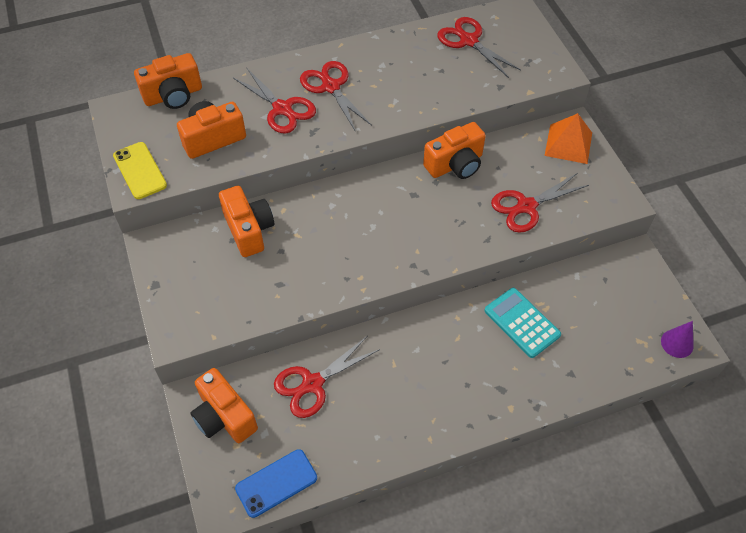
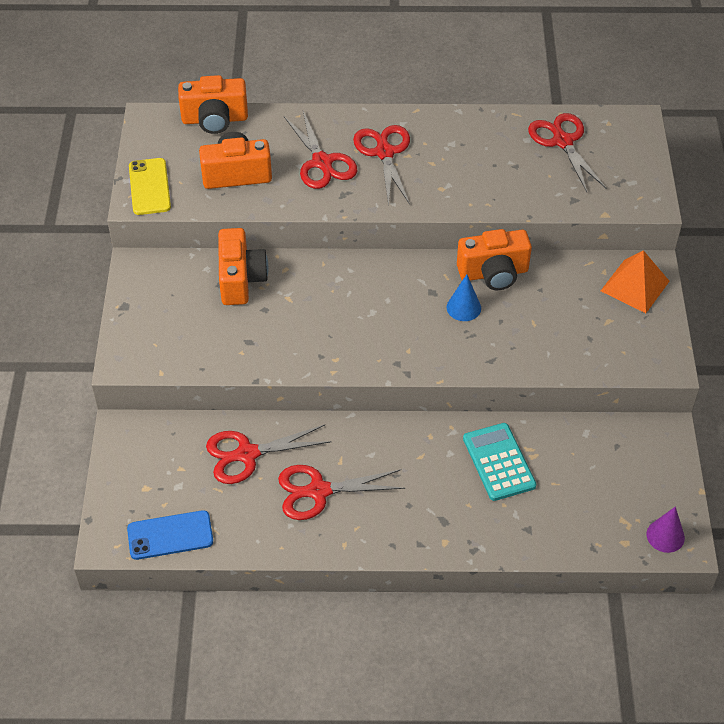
camera: 20 degrees right, 5 degrees down
orange camera [190,368,258,443] -> none
red scissors [491,173,589,233] -> red scissors moved to [278,465,405,520]
none -> blue cone [447,274,481,321]

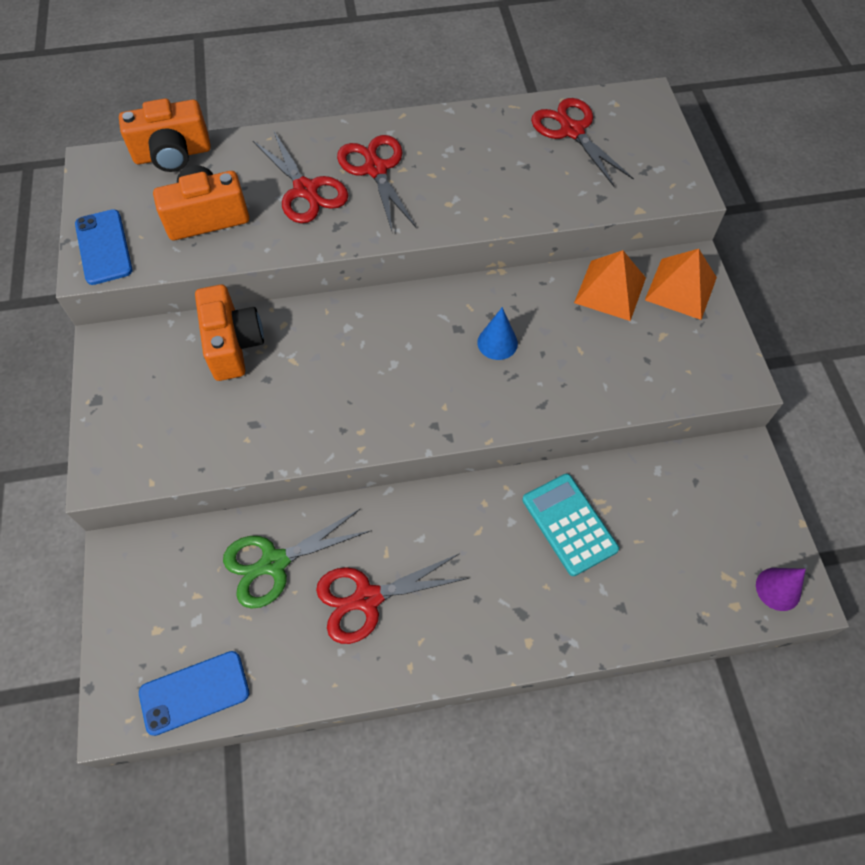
camera: 10 degrees left, 10 degrees up
yellow phone [129,158,171,215] -> blue phone [75,209,133,285]
red scissors [206,425,331,484] -> green scissors [223,508,372,609]
orange camera [457,229,532,290] -> none
none -> orange pyramid [574,250,646,321]

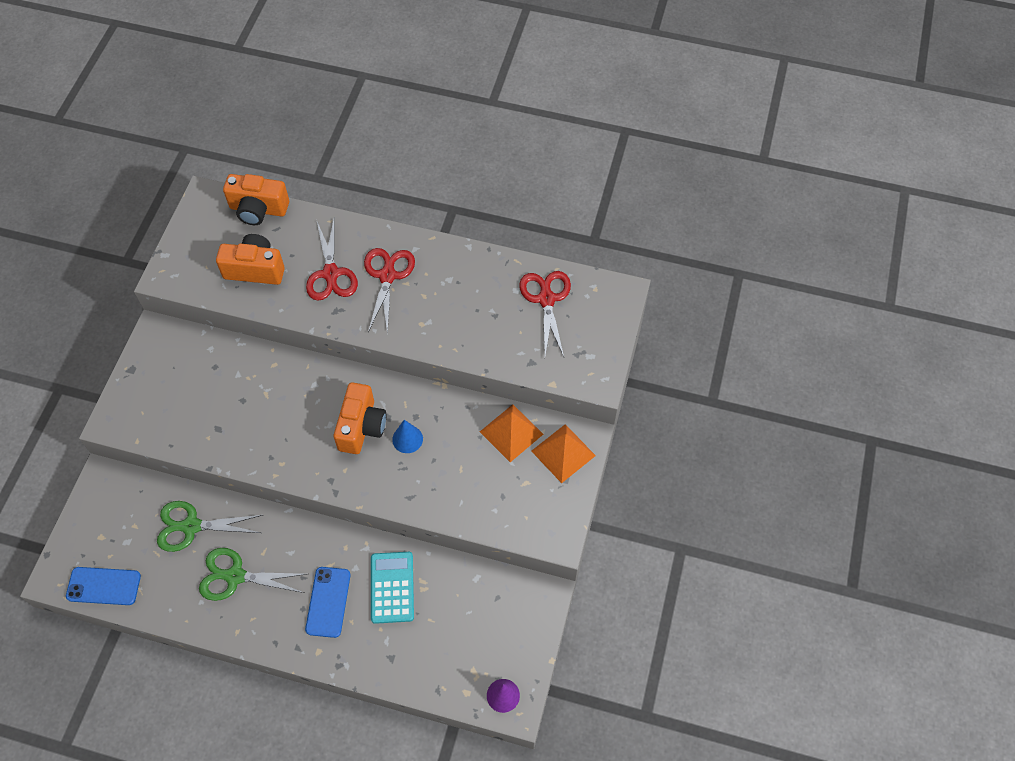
camera: 25 degrees right, 0 degrees up
blue phone [75,209,133,285] -> blue phone moved to [305,567,351,638]
orange camera [195,285,264,381] -> orange camera moved to [334,382,386,454]
red scissors [316,553,469,644] -> green scissors [199,548,307,601]

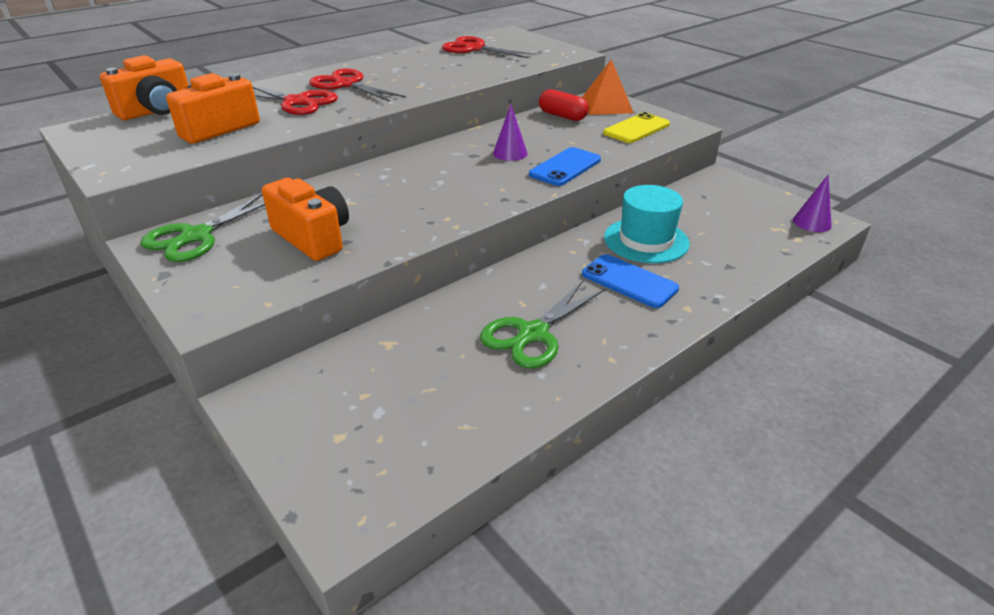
camera: 55 degrees left, 25 degrees down
blue phone [66,567,141,605] -> blue phone moved to [529,147,601,186]
green scissors [157,501,262,552] -> green scissors moved to [141,194,265,262]
orange camera [334,382,386,454] -> orange camera moved to [262,178,349,261]
turquoise calculator [371,552,414,624] -> turquoise hat [604,185,690,263]
blue cone [392,420,423,453] -> purple cone [493,104,527,161]
orange pyramid [480,404,543,462] -> red capsule [539,89,589,121]
none -> yellow phone [603,112,670,143]

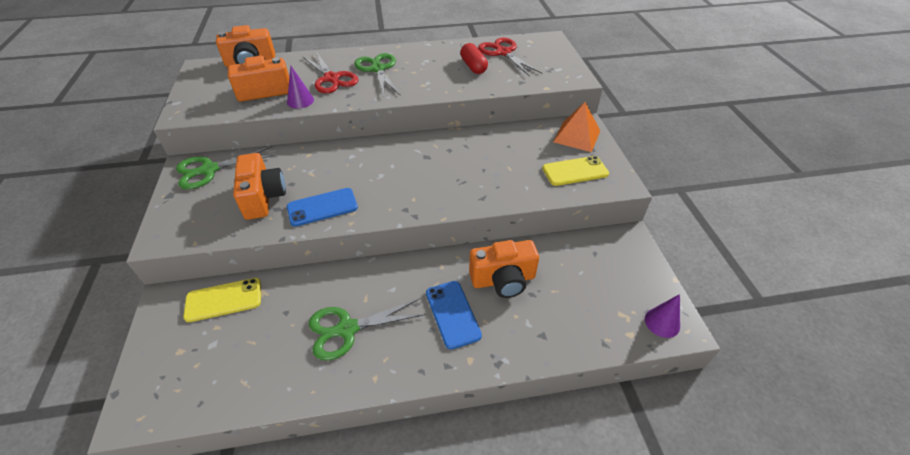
camera: 30 degrees right, 10 degrees up
red scissors [309,69,406,102] -> green scissors [354,53,401,96]
purple cone [493,104,527,161] -> purple cone moved to [287,66,314,109]
blue phone [529,147,601,186] -> blue phone moved to [287,188,358,227]
red capsule [539,89,589,121] -> red capsule moved to [460,43,488,74]
turquoise hat [604,185,690,263] -> orange camera [469,240,539,298]
none -> yellow phone [183,278,261,322]

